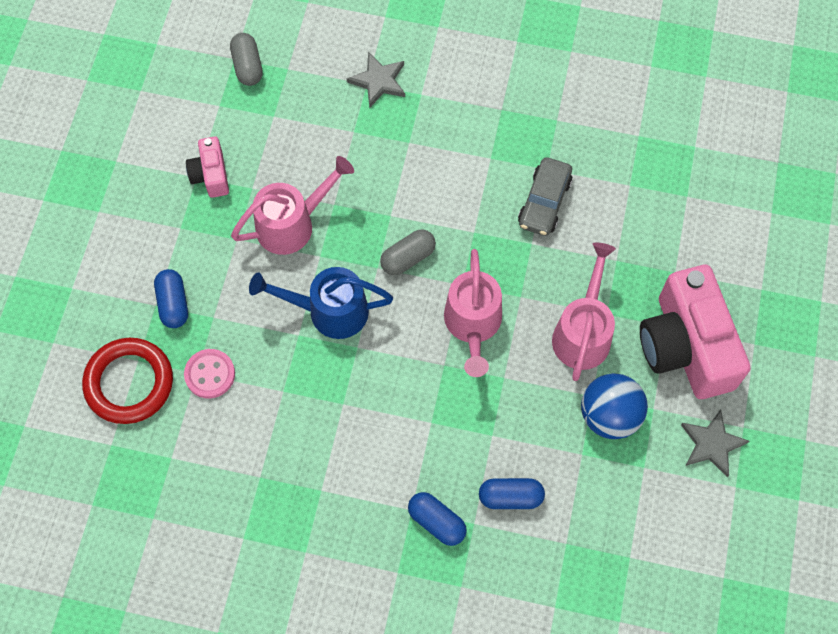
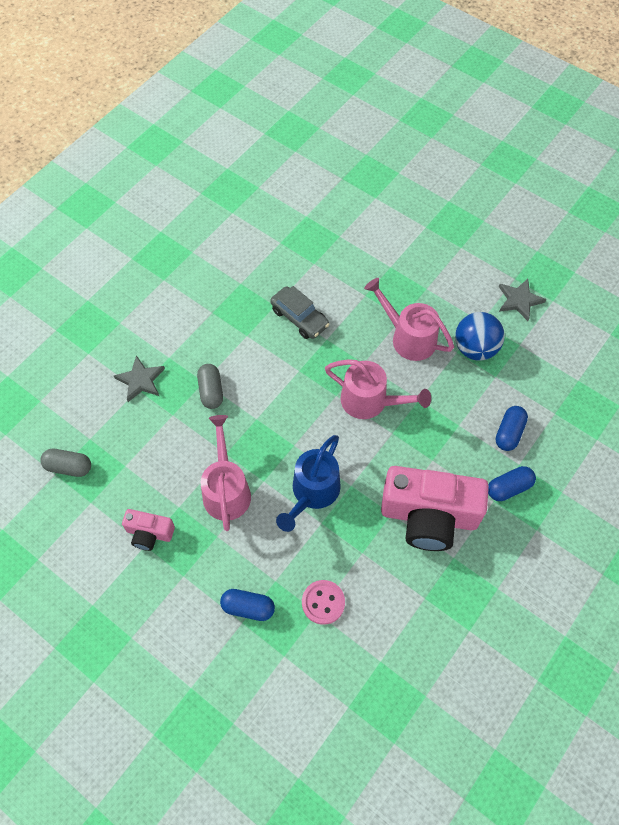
camera: 65 degrees left, 5 degrees down
red ring [82,338,173,424] -> none
grey capsule [380,229,436,275] -> grey capsule moved to [197,364,223,409]
pink camera [640,265,750,399] -> pink camera moved to [381,466,489,551]

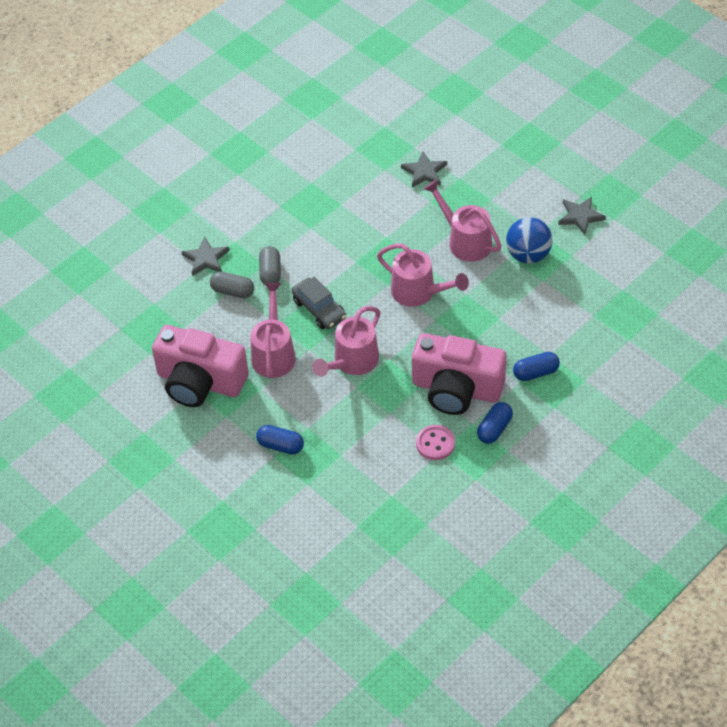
camera: 10 degrees right, 10 degrees down
grey capsule [40,449,91,477] -> grey capsule moved to [210,271,254,298]
pink camera [122,509,175,551] -> pink camera [152,325,249,407], size x2.08
grey car [270,286,330,339] -> grey car moved to [292,277,346,329]
blue watering can [276,435,341,532] -> pink watering can [312,306,380,377]
pink button [302,580,345,625] -> pink button moved to [416,425,455,460]
blue capsule [496,406,528,451] -> blue capsule moved to [477,402,513,444]
none -> grey star [401,151,447,188]

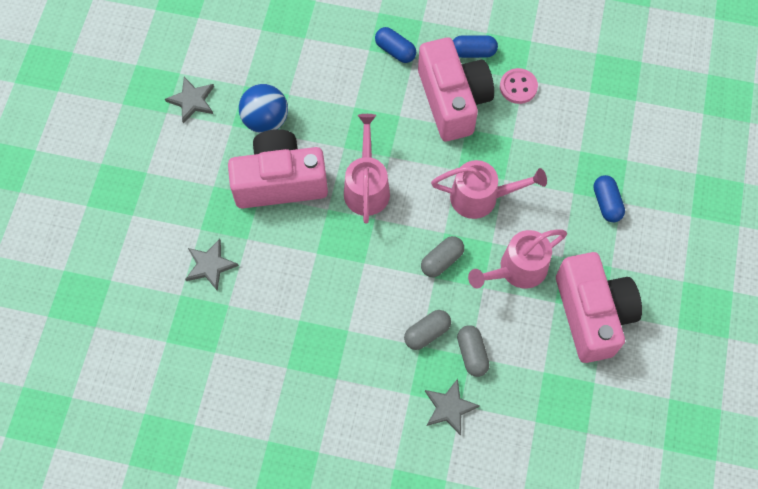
camera: 125 degrees left, 15 degrees up
grey car [292,277,346,329] -> grey capsule [421,236,464,277]
pink watering can [424,180,502,262] -> pink camera [228,129,328,209]

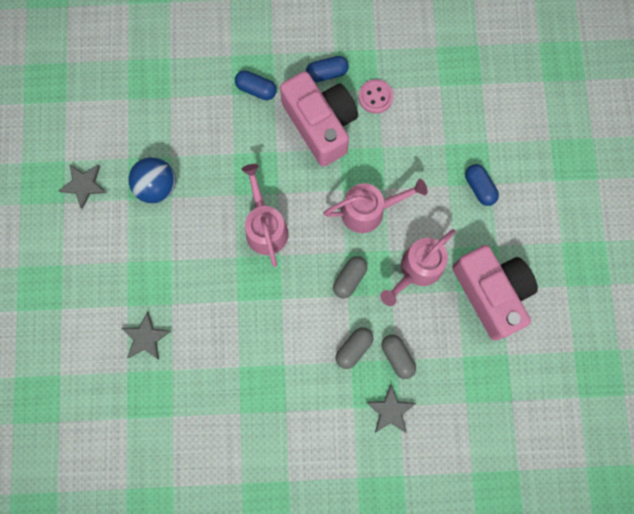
camera: 15 degrees left, 10 degrees up
pink camera [228,129,328,209] -> none

